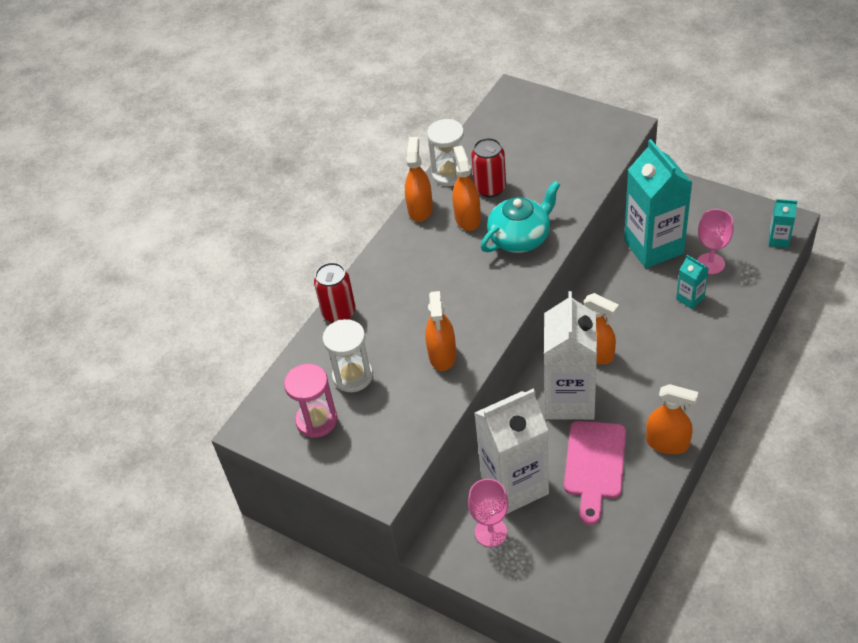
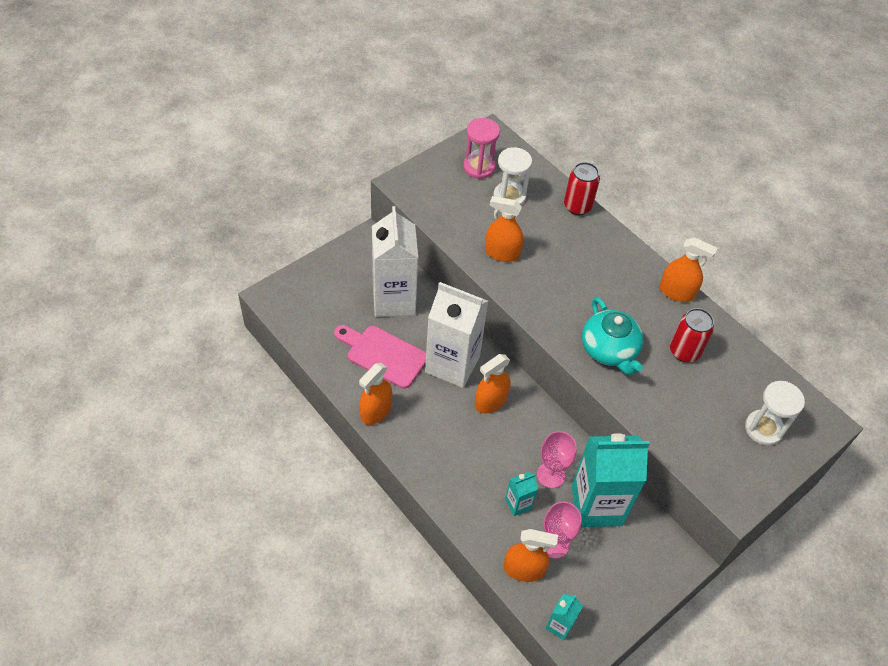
camera: 100 degrees right, 5 degrees up
white hourglass [427,119,464,186] -> white hourglass moved to [745,381,805,446]
orange spray bottle [453,146,481,231] -> orange spray bottle moved to [504,529,558,582]
pink goblet [468,479,509,547] -> pink goblet moved to [537,431,577,488]

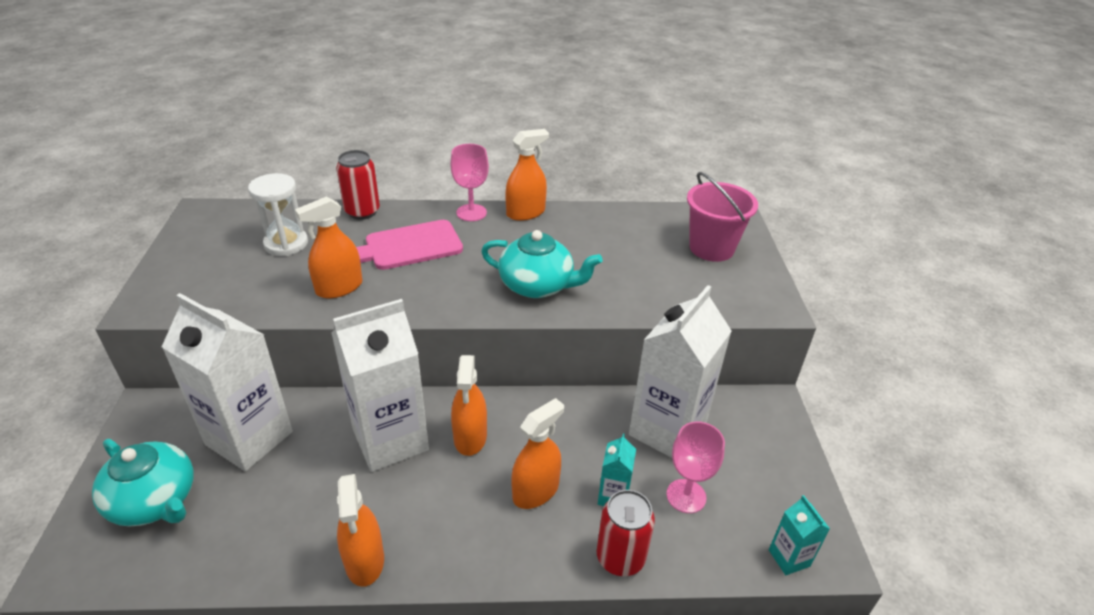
camera: 50 degrees left, 15 degrees down
pink cutting board [334,325,426,389] -> pink cutting board moved to [356,220,463,270]
pink hourglass [463,118,500,179] -> none
orange spray bottle [504,529,558,582] -> orange spray bottle moved to [511,398,564,509]
pink goblet [537,431,577,488] -> pink goblet moved to [450,144,489,221]
turquoise carton [572,433,650,527] -> white carton [629,285,732,458]
red can [670,308,714,362] -> red can moved to [597,490,655,576]
white hourglass [745,381,805,446] -> pink bucket [687,172,758,262]
none -> turquoise teapot [92,439,194,526]

